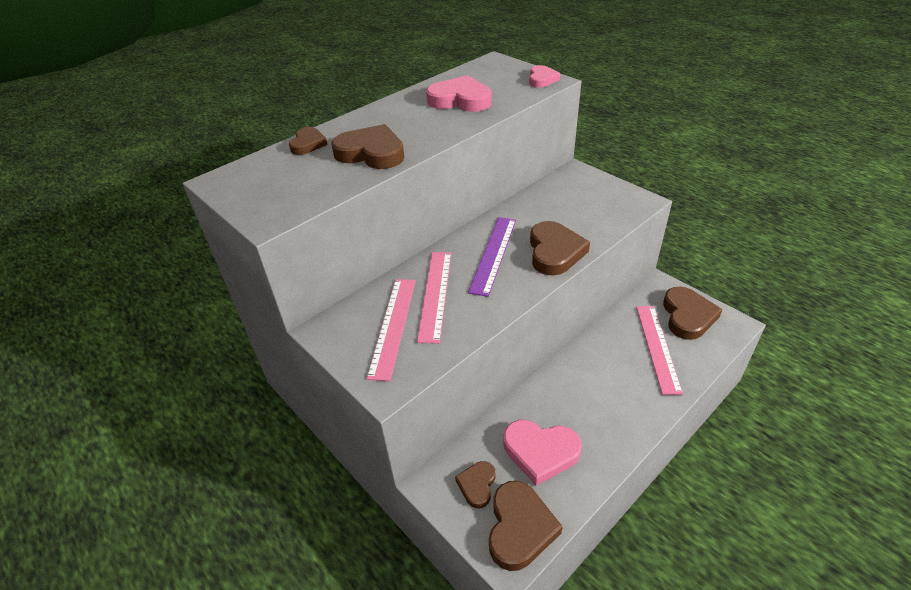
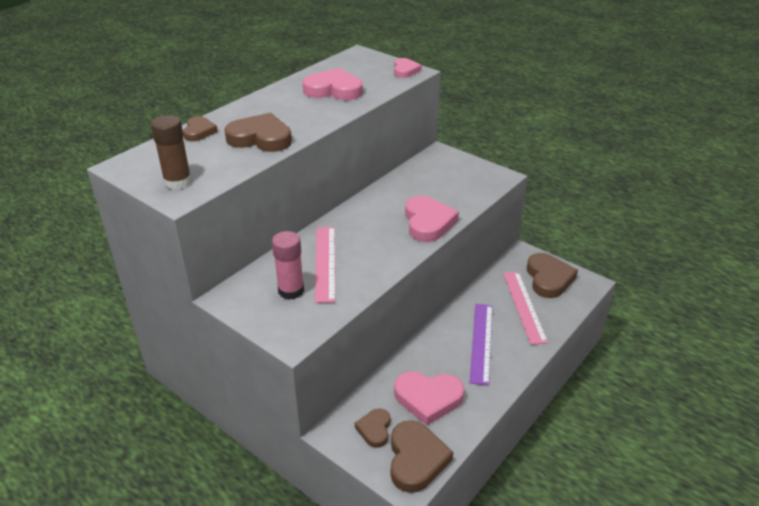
camera: 10 degrees left, 5 degrees down
pink ruler [367,279,416,381] -> pink glue stick [272,231,304,300]
purple ruler [468,217,516,297] -> purple ruler moved to [470,304,493,386]
brown heart [530,221,590,276] -> pink heart [405,196,459,242]
none -> brown glue stick [151,115,192,190]

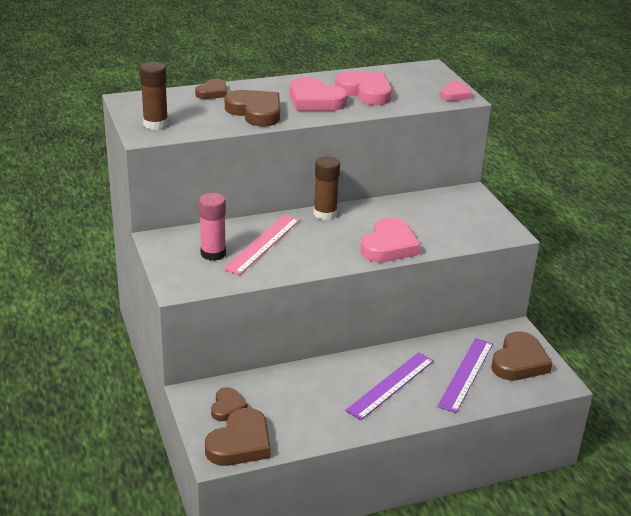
camera: 30 degrees right, 5 degrees down
brown heart [355,408,390,448] -> brown heart turned 150 degrees clockwise [211,387,248,421]
pink heart [394,371,464,425] -> pink heart moved to [290,77,347,111]
pink ruler [503,272,548,345] -> purple ruler [437,338,493,413]
none -> brown glue stick [314,156,340,220]

